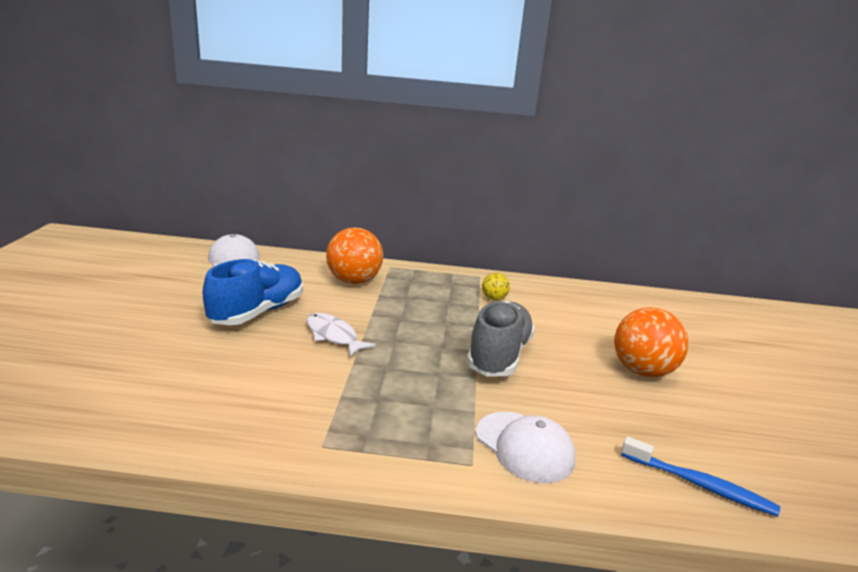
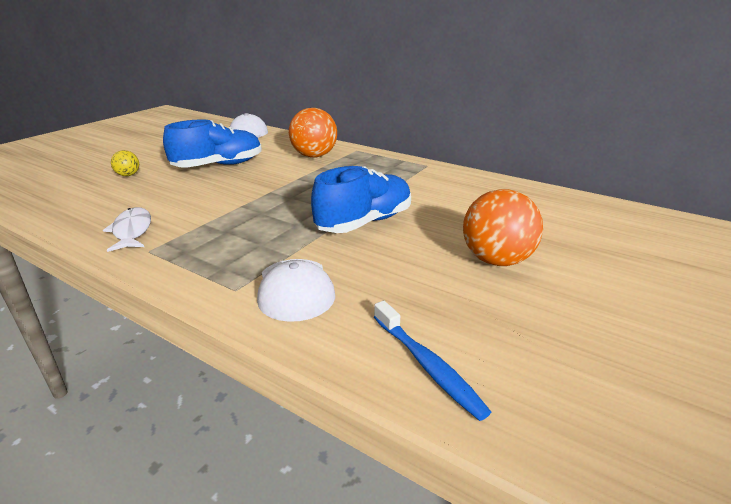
camera: 30 degrees right, 5 degrees up
white fish [306,313,376,357] -> white fish moved to [103,207,151,252]
grey shoe [467,301,535,376] -> blue shoe [311,166,411,233]
yellow ball [482,273,510,300] -> yellow ball moved to [111,150,139,176]

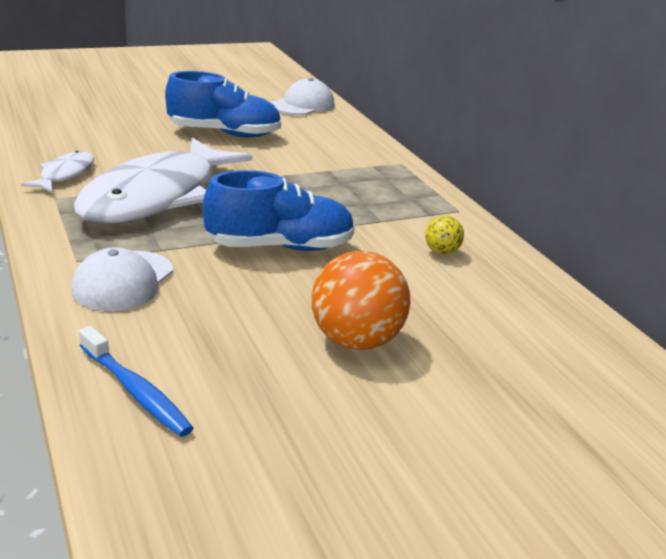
camera: 30 degrees right, 0 degrees up
yellow ball [111,150,139,176] -> yellow ball moved to [425,216,464,254]
orange ball [289,108,337,158] -> none
blue toothbrush [374,301,491,421] -> blue toothbrush turned 45 degrees counterclockwise [79,326,194,437]
none -> white fish [74,137,252,224]

